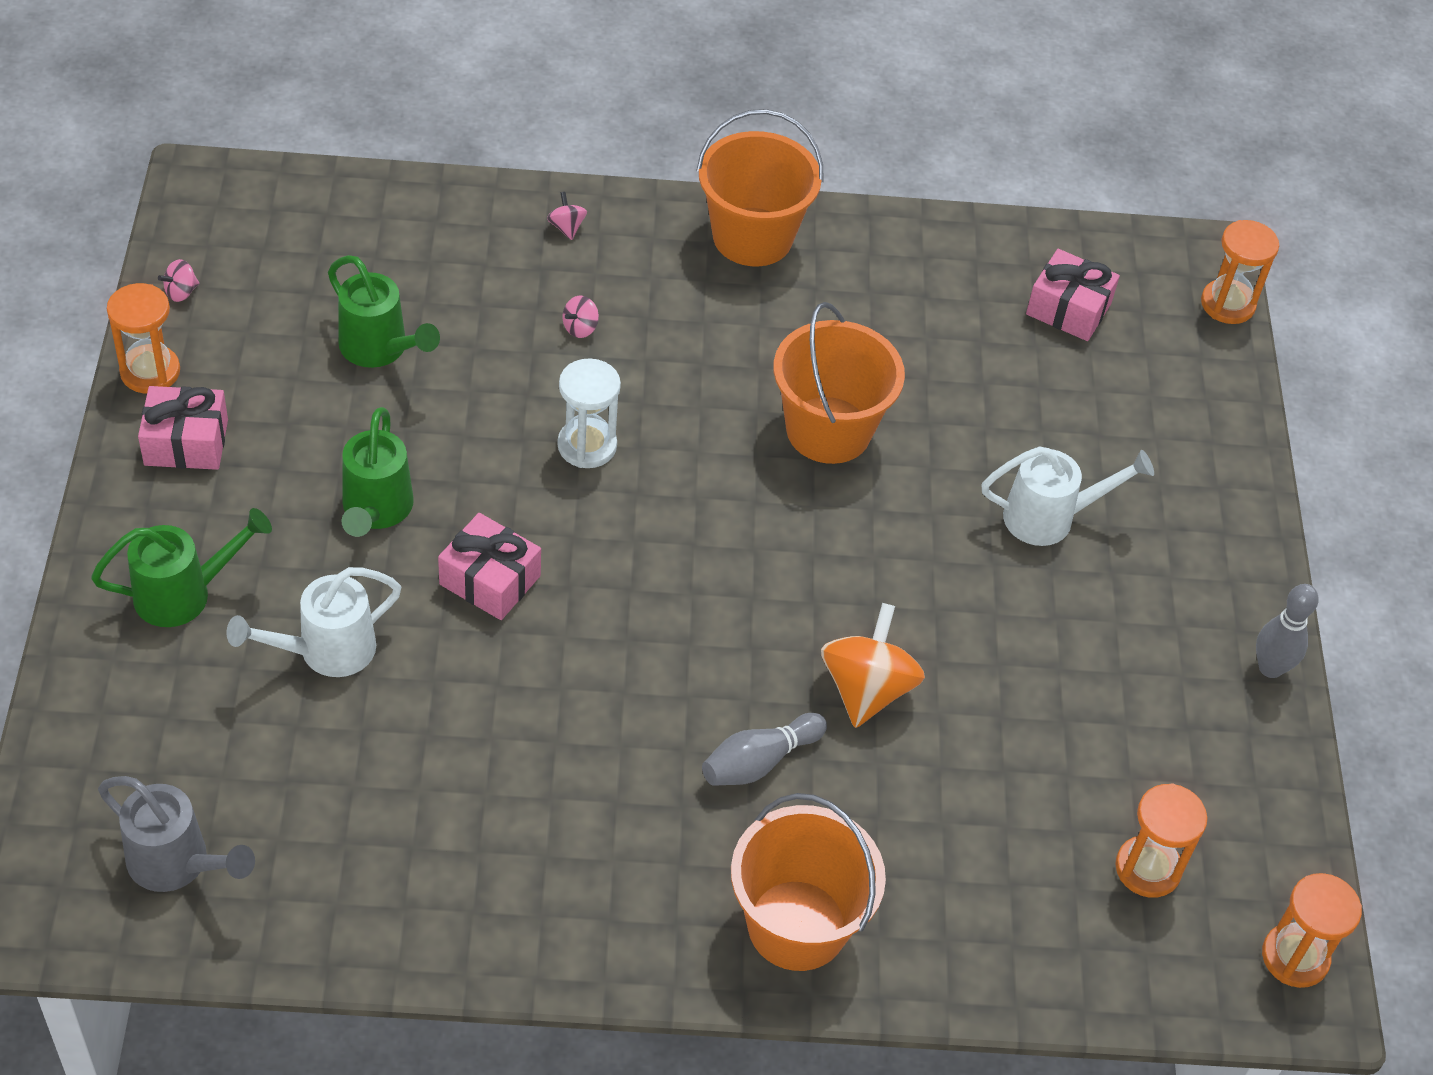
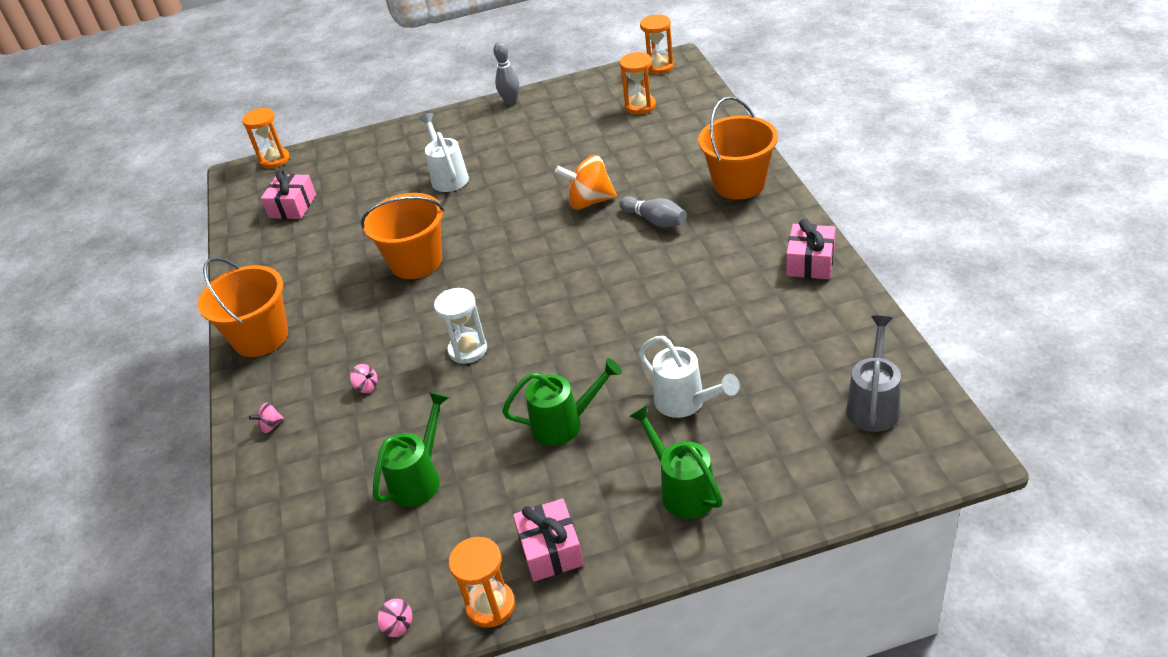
camera: 95 degrees left, 10 degrees down
pink gift [438,513,541,620] -> pink gift moved to [786,219,836,279]

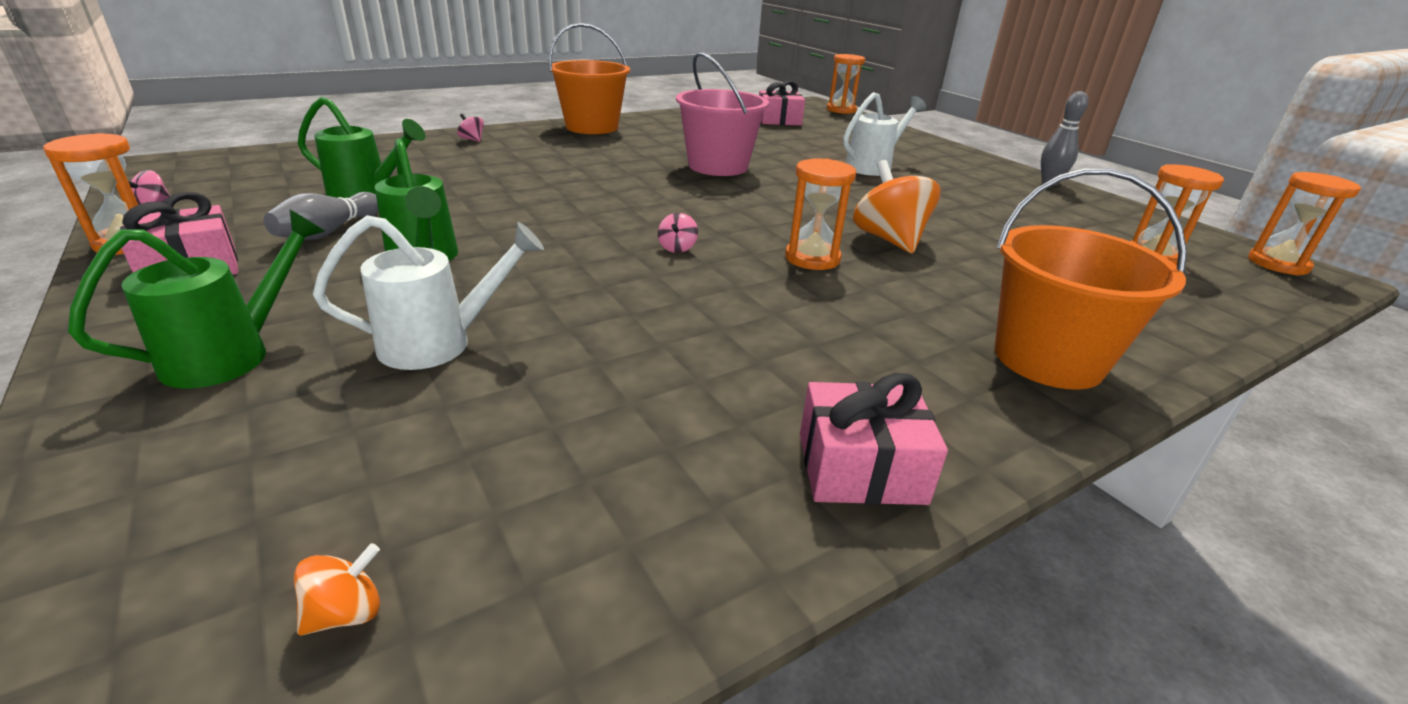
camera: 65 degrees right, 10 degrees down
pink spinning top [350,364,378,393] -> pink spinning top moved to [658,213,698,253]
orange bucket [361,193,444,279] -> pink bucket [676,52,769,176]
white hourglass [434,288,487,364] -> none
grey bowling pin [619,196,687,227] -> grey bowling pin moved to [264,192,378,240]
white watering can [639,336,740,418] -> white watering can turned 135 degrees counterclockwise [313,215,544,370]
grey watering can [846,316,901,432] -> orange spinning top [294,543,380,636]
none -> orange hourglass [785,159,856,270]

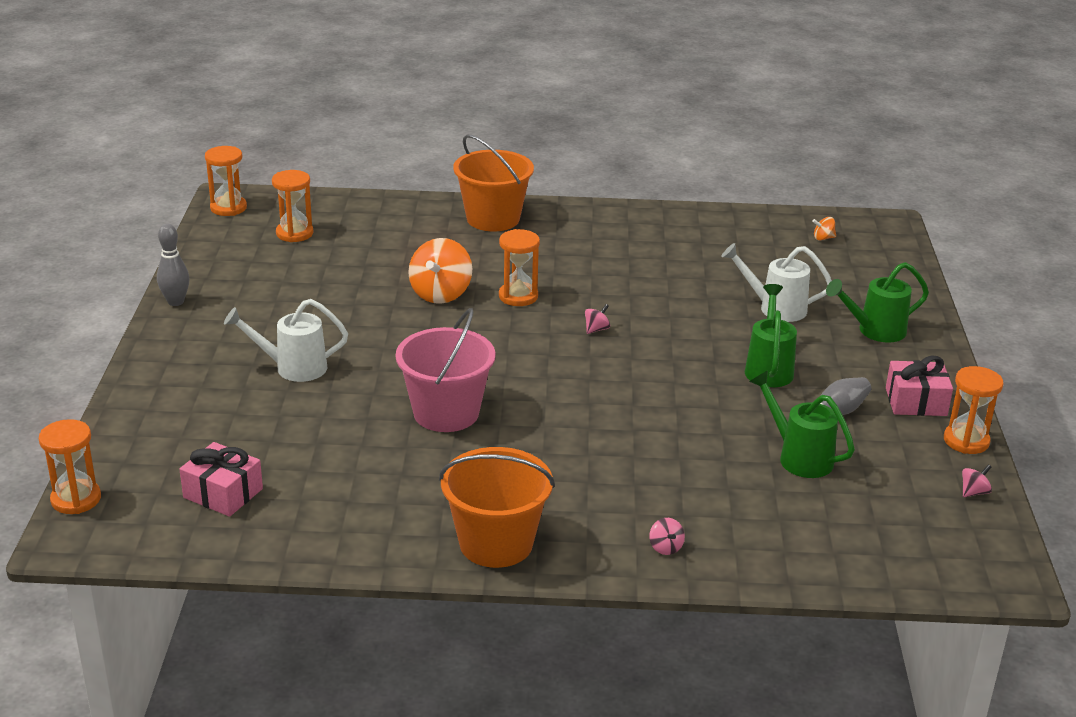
camera: 145 degrees left, 0 degrees up
pink gift [800,373,948,505] -> none

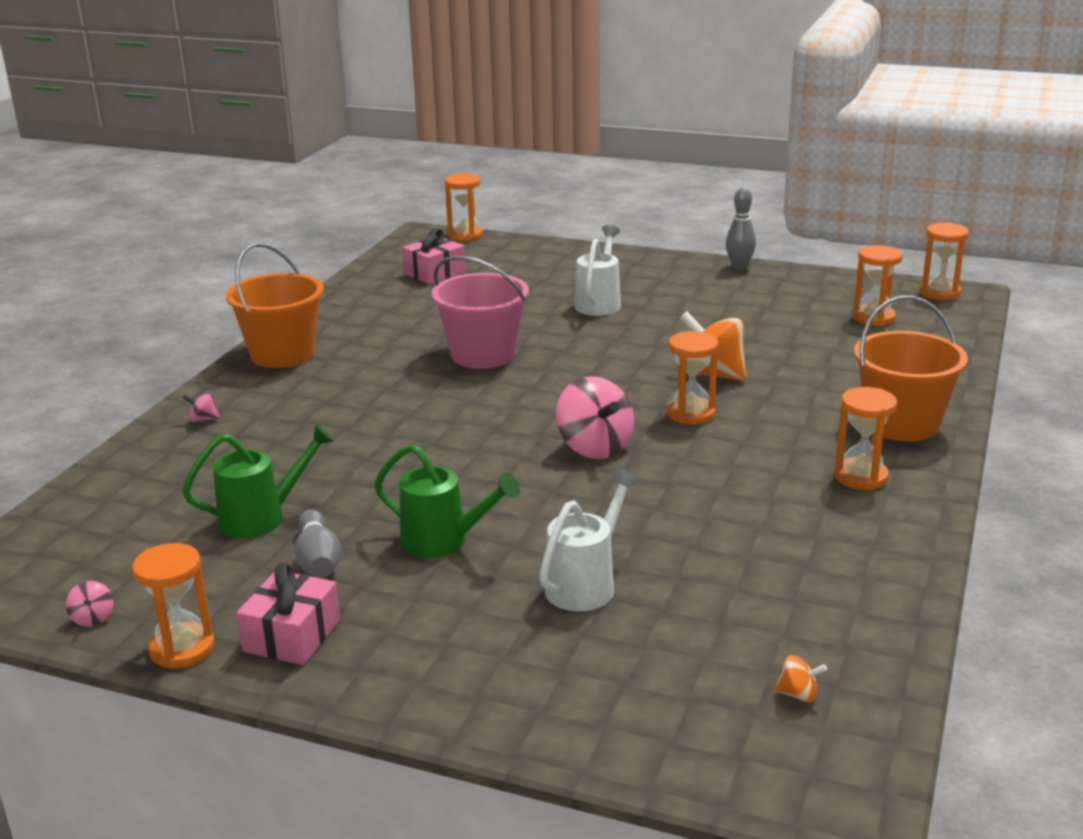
camera: 110 degrees right, 5 degrees down
pink spinning top [585,304,610,334] -> pink spinning top [556,376,634,459], size x2.26
orange spinning top [812,217,836,240] -> orange spinning top turned 90 degrees clockwise [774,655,827,703]
green watering can [826,262,929,343] -> none
none -> orange hourglass [834,387,897,490]

